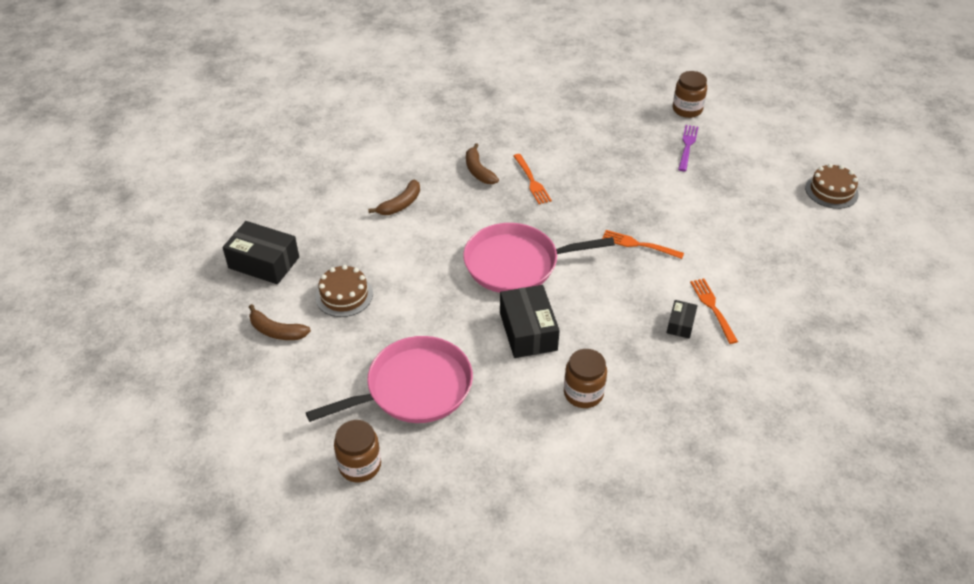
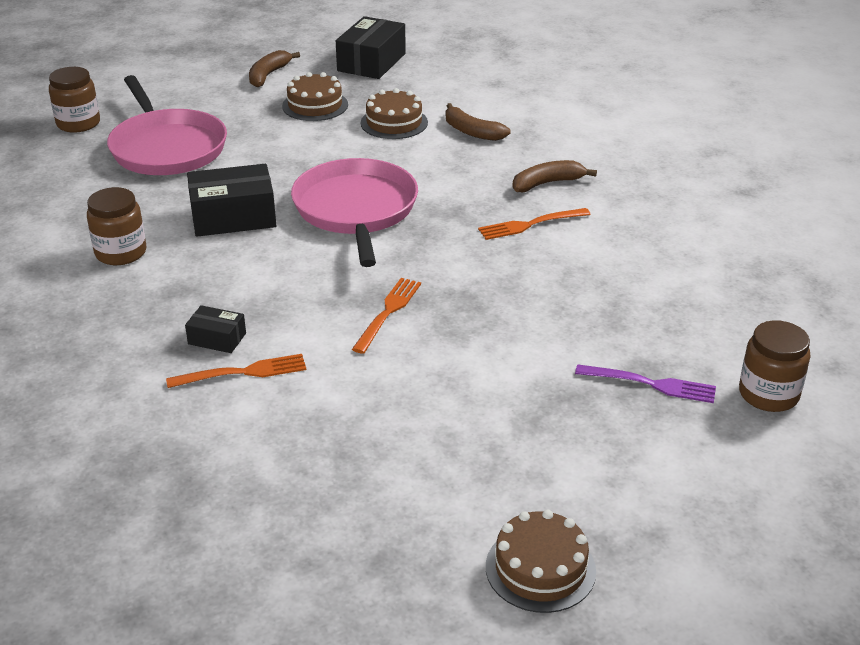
camera: 90 degrees right, 10 degrees down
none -> brown cake [360,88,428,139]

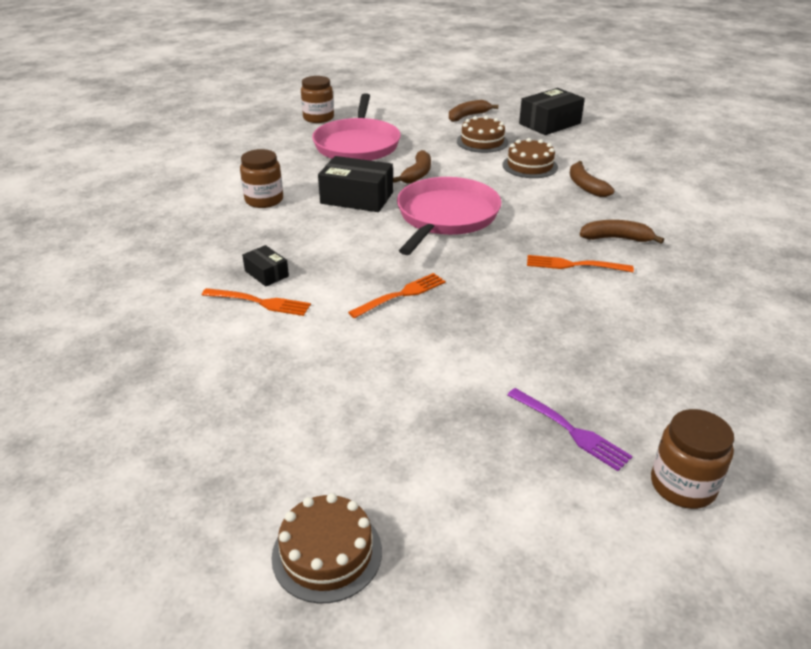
camera: 30 degrees right, 0 degrees up
none -> brown banana [393,150,431,184]

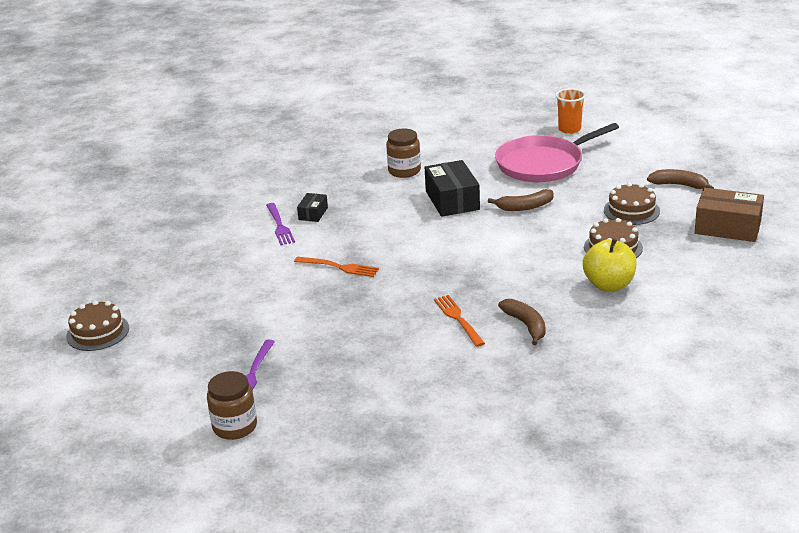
camera: 60 degrees right, 5 degrees down
orange fork [202,288,311,316] -> purple fork [266,203,295,245]
brown jar [301,76,334,123] -> orange cup [556,88,585,134]
pink pan [397,177,501,255] -> none
black box [519,88,585,135] -> brown box [695,187,764,242]
brown banana [570,161,614,197] -> yellow apple [583,238,637,291]

